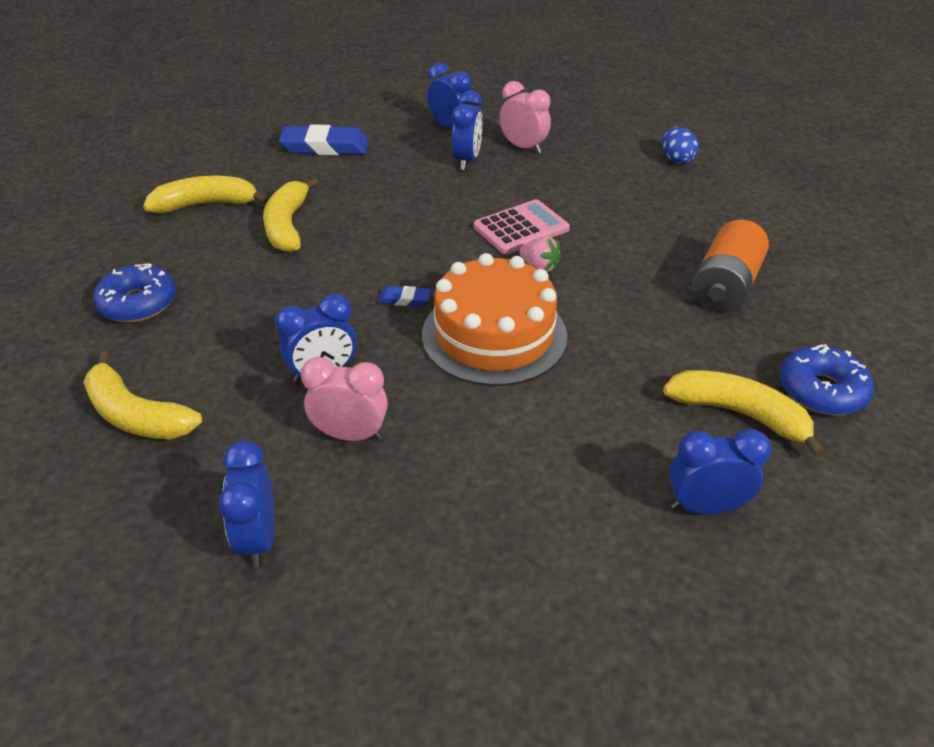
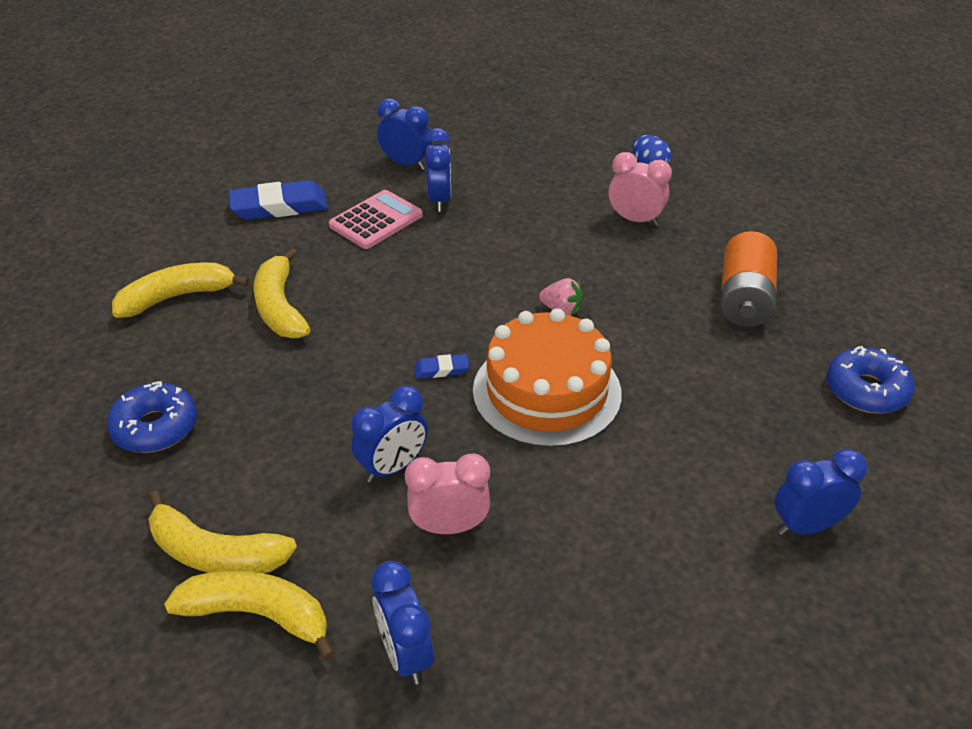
camera: 15 degrees left, 0 degrees up
pink calculator [474,199,570,254] -> pink calculator moved to [329,190,423,249]
pink clock [499,81,551,154] -> pink clock moved to [609,152,672,226]
yellow banana [663,370,825,457] -> yellow banana moved to [164,570,336,661]

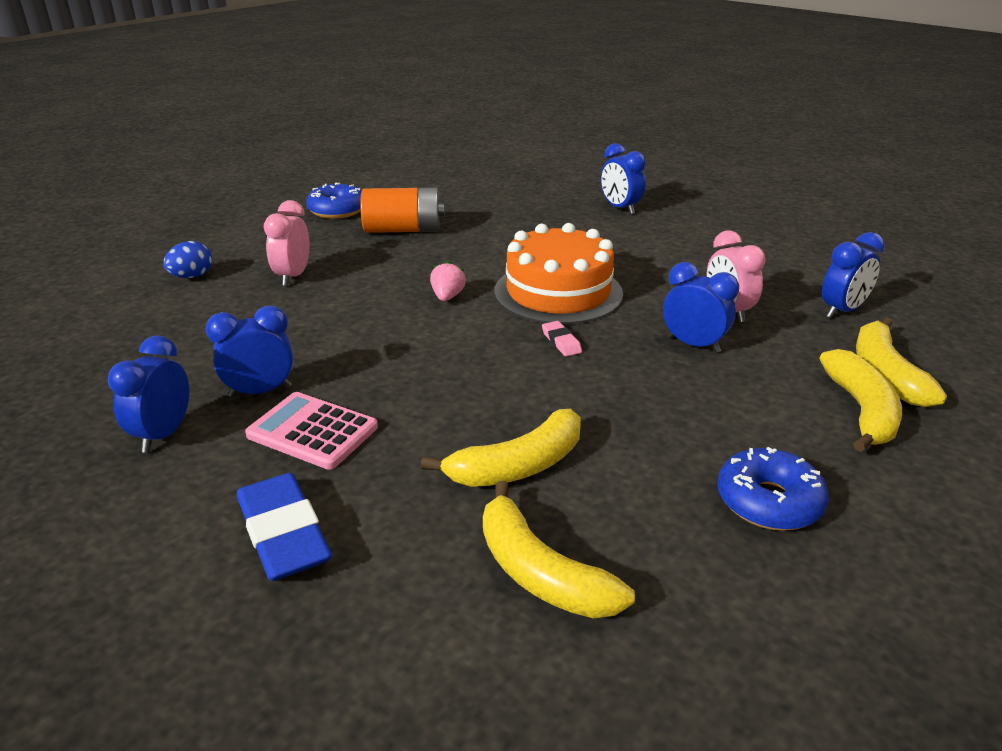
camera: 105 degrees left, 10 degrees down
blue eraser [414,354,469,379] -> pink eraser [542,321,582,357]
blue donut [827,346,915,414] -> blue donut moved to [306,183,362,219]

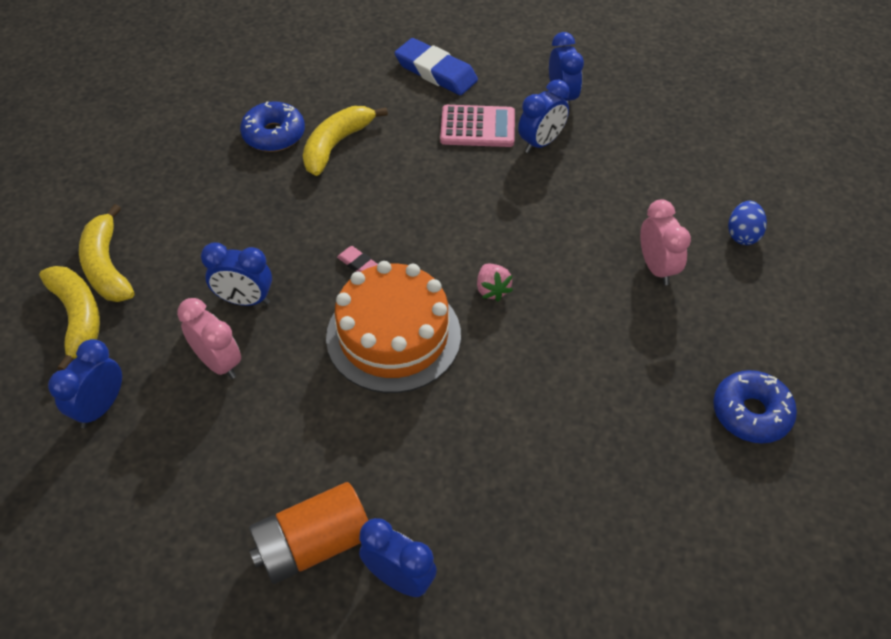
camera: 155 degrees right, 20 degrees up
orange battery [361,188,444,233] -> orange battery moved to [249,482,368,584]
yellow banana [483,481,635,618] -> none
blue donut [717,447,829,530] -> blue donut moved to [240,101,305,152]

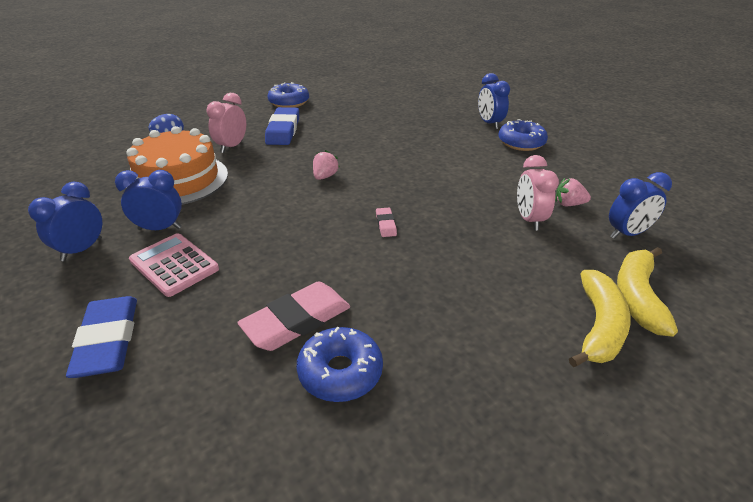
camera: 140 degrees left, 15 degrees down
blue clock [201,242,272,306] -> none
orange battery [249,482,368,584] -> blue donut [499,119,548,151]
yellow banana [303,106,388,176] -> pink eraser [237,281,350,351]
orange cake [326,261,461,393] -> orange cake moved to [126,126,228,205]
none -> blue eraser [265,107,299,145]
none -> pink strawberry [555,178,591,206]

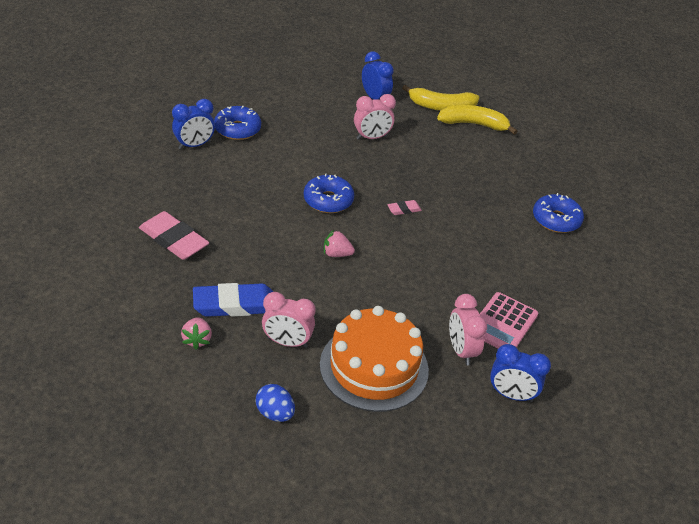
camera: 105 degrees left, 5 degrees up
blue eraser [66,296,137,378] -> none
blue clock [115,170,182,230] -> pink clock [449,294,487,365]
pink eraser [237,281,350,351] -> pink eraser moved to [139,211,209,260]
blue donut [268,82,309,108] -> blue donut moved to [304,173,354,213]
pink strawberry [555,178,591,206] -> pink strawberry moved to [181,317,212,350]

